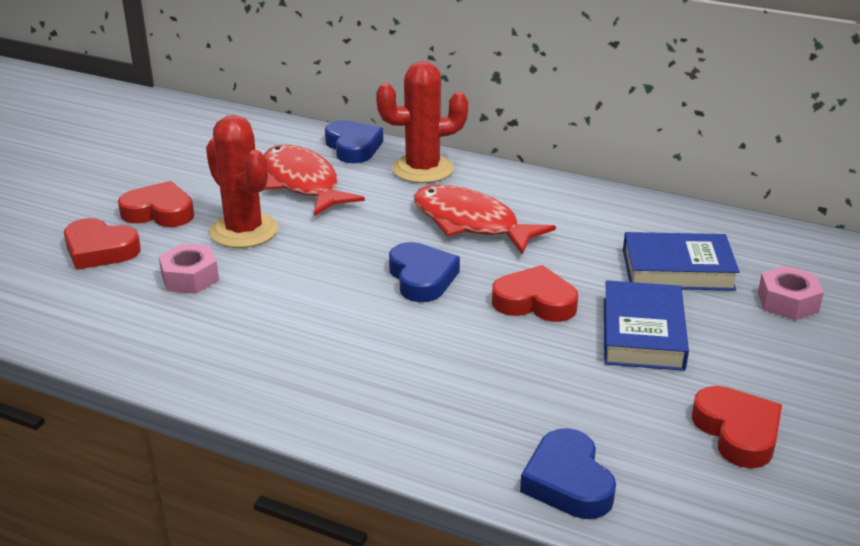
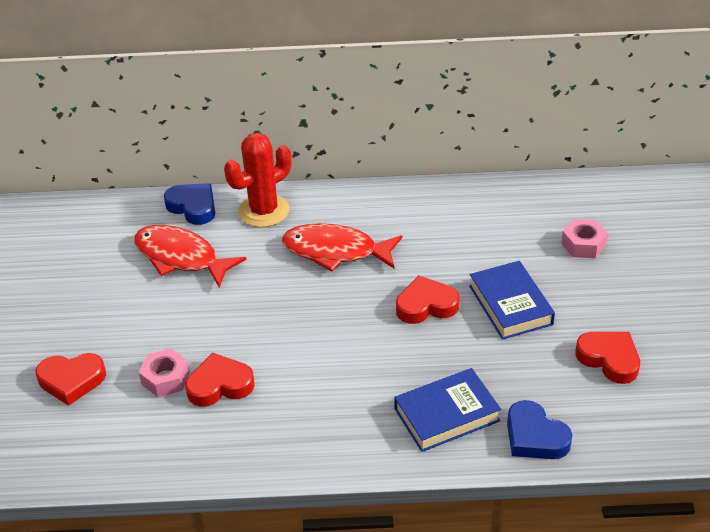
camera: 25 degrees left, 10 degrees up
red heart [118,181,194,227] -> red heart moved to [185,353,255,407]
red cactus [206,115,278,248] -> none
blue heart [389,242,460,302] -> none
blue book [623,232,740,291] -> blue book moved to [394,368,501,452]

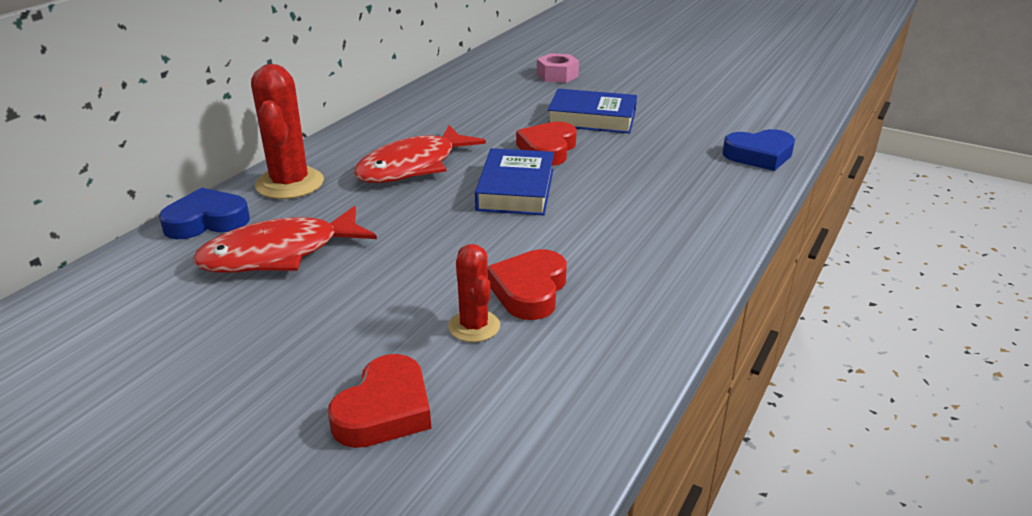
camera: 60 degrees left, 10 degrees down
pink nut [139,348,190,397] -> red cactus [448,244,500,342]
blue book [394,368,501,452] -> blue book moved to [475,148,554,215]
red heart [575,332,640,384] -> none

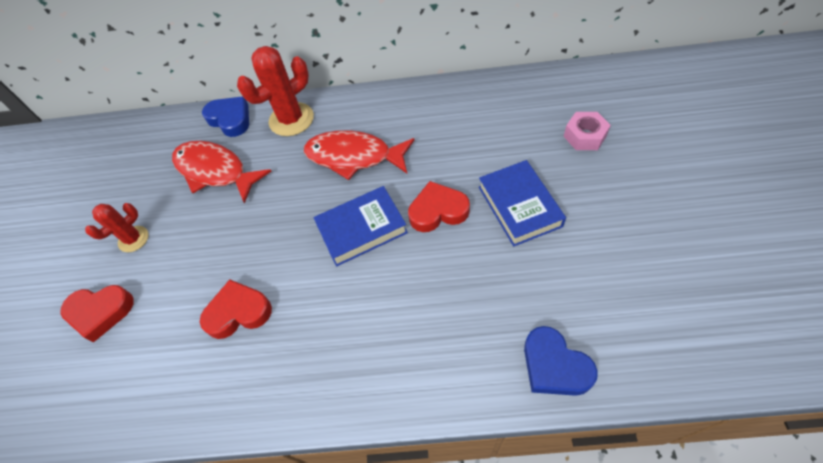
camera: 65 degrees right, 25 degrees up
red cactus [448,244,500,342] -> red cactus moved to [85,203,148,252]

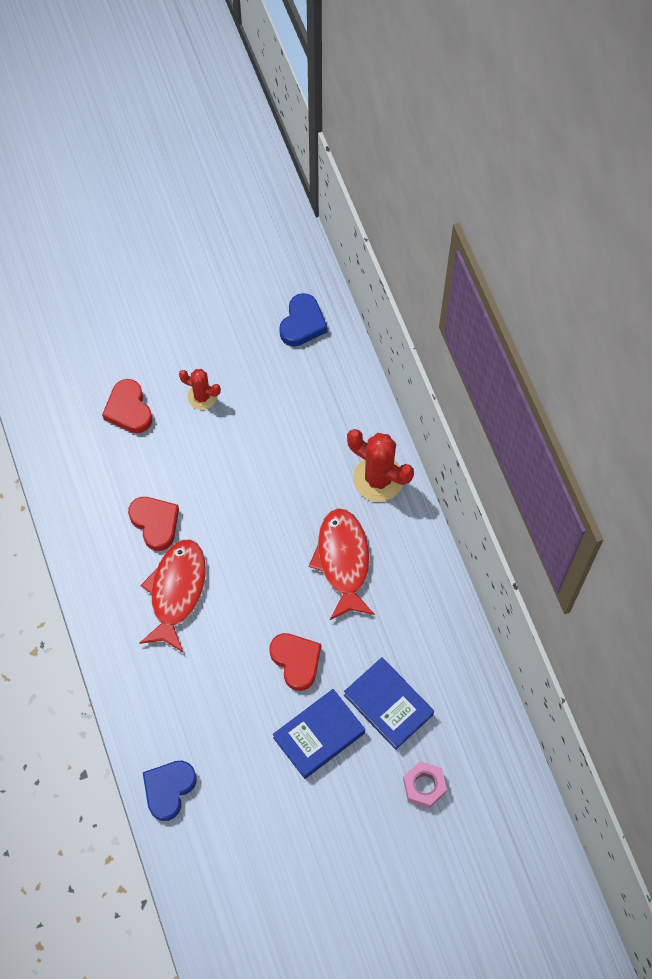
camera: 65 degrees right, 10 degrees up
red fish [172,141,271,204] -> red fish moved to [139,540,206,653]
blue heart [202,97,249,137] -> blue heart moved to [279,293,328,347]
blue book [313,186,408,267] -> blue book moved to [344,657,434,750]

